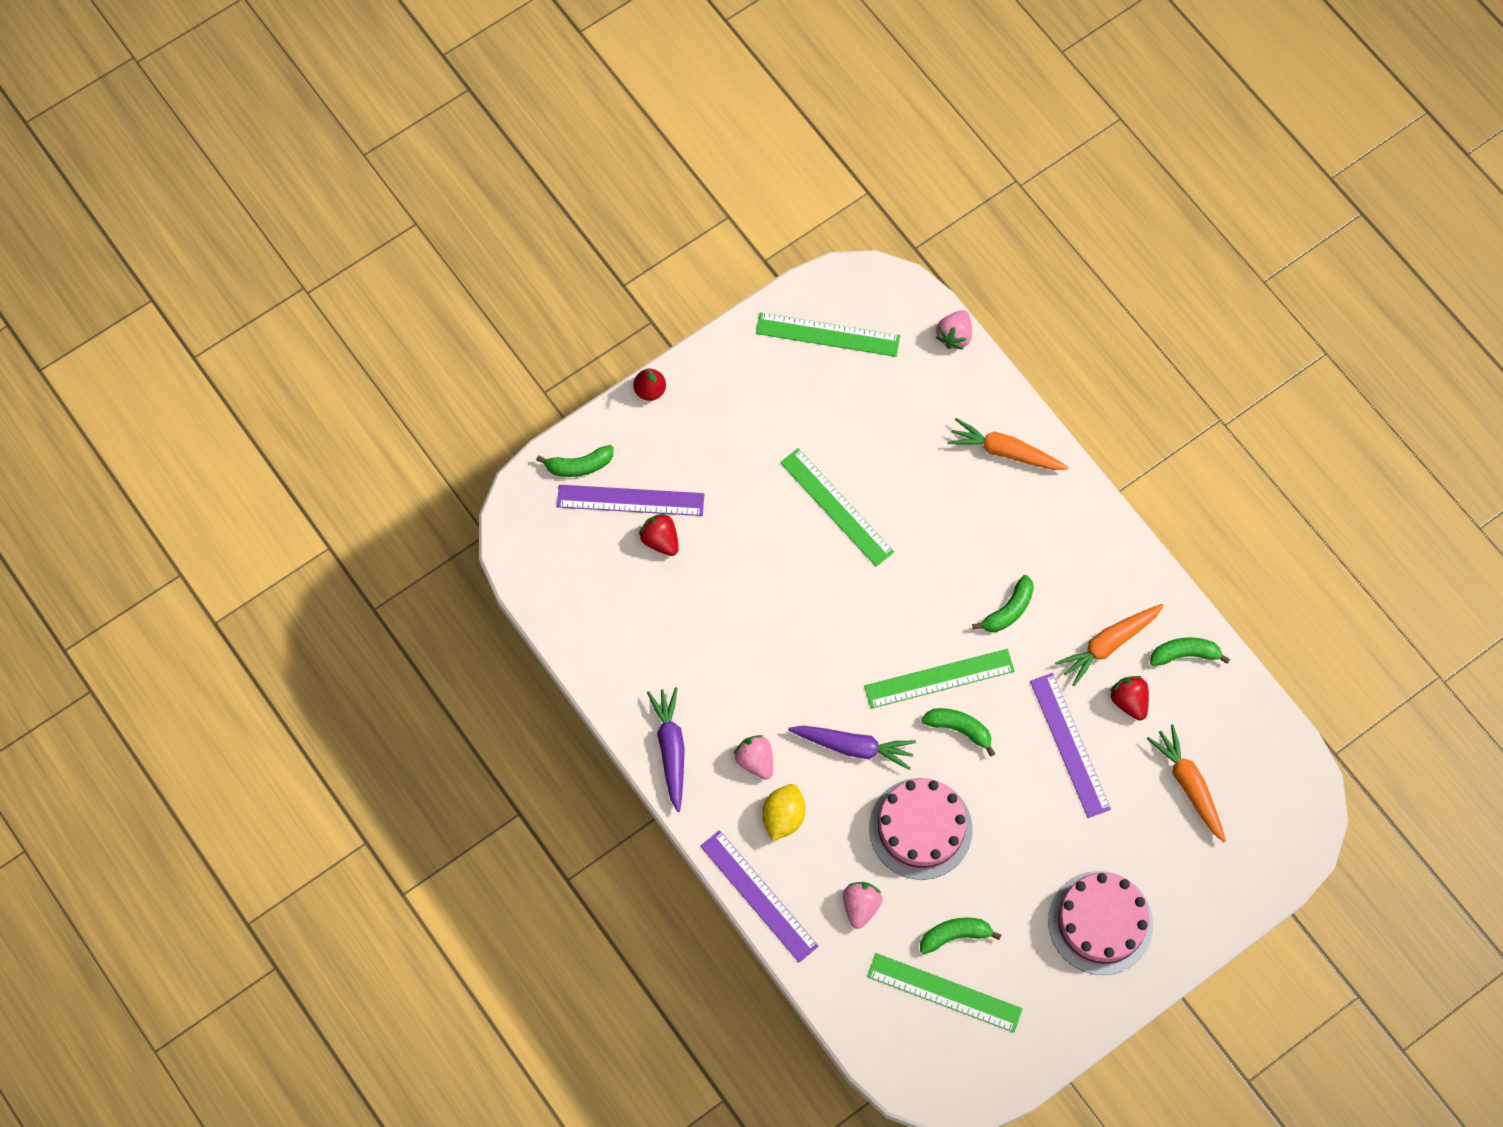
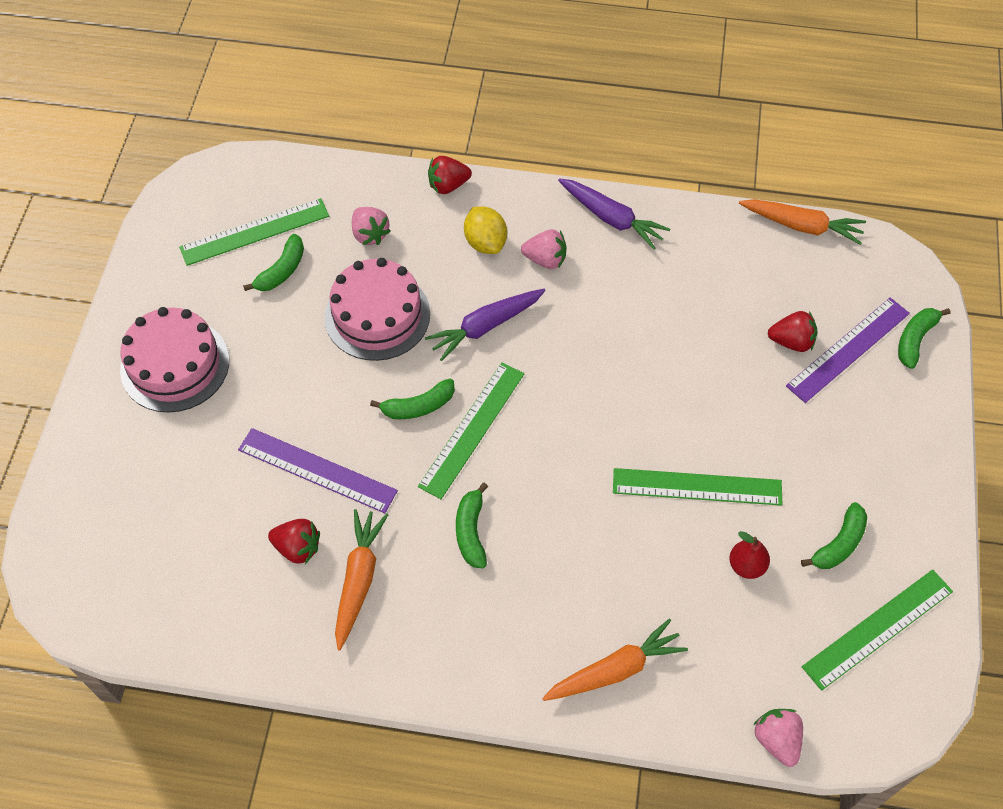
camera: 135 degrees right, 10 degrees down
red pear [634,369,666,401] -> red pear moved to [729,531,770,579]
purple ruler [700,830,818,962] -> red strawberry [428,156,472,194]
orange carrot [1147,724,1226,842] -> orange carrot moved to [739,199,866,245]
green banana [1150,637,1230,666] -> green banana moved to [801,502,867,569]

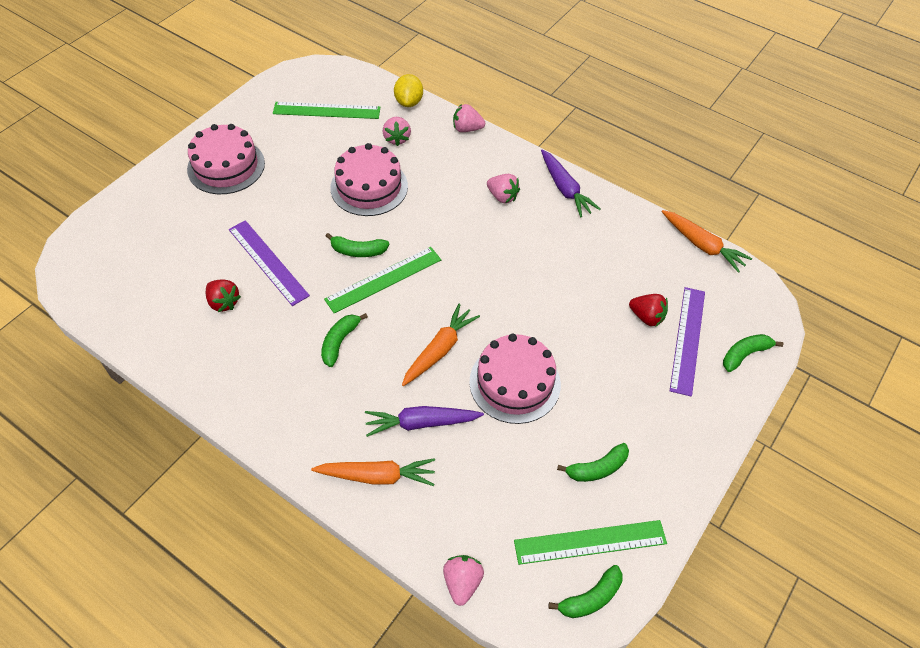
camera: 25 degrees right, 5 degrees down
green banana [243,234,304,291] -> green banana moved to [548,565,622,618]
orange carrot [335,509,388,650] -> orange carrot moved to [402,304,480,386]
purple carrot [425,289,546,361] -> purple carrot moved to [365,406,484,437]
red strawberry [428,156,472,194] -> pink strawberry [453,104,485,132]
yellow lemon [464,206,507,254] -> yellow lemon moved to [394,74,423,107]
green ruler [613,468,783,506] -> pink cake [469,334,561,424]
red pear [729,531,770,579] -> none
purple ruler [786,298,910,403] -> purple ruler turned 60 degrees counterclockwise [670,287,705,397]

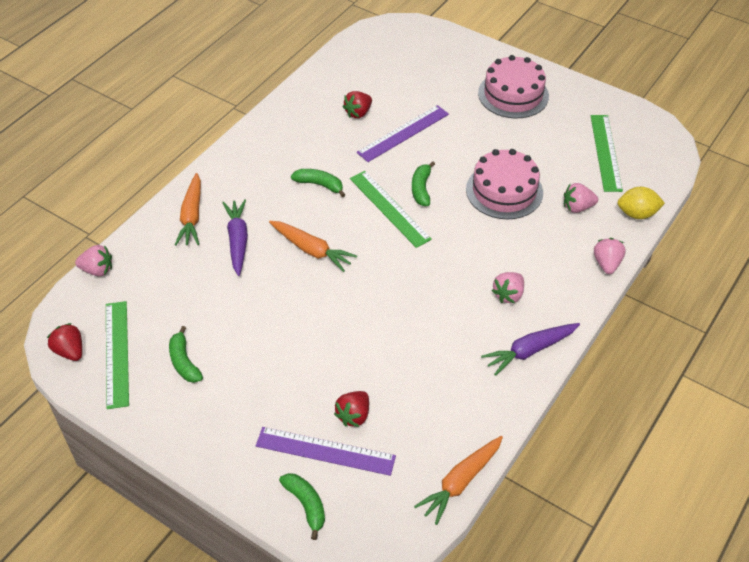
camera: 90 degrees right, 5 degrees down
pink cake [469,334,561,424] -> none
green banana [548,565,622,618] -> red strawberry [47,323,82,361]

